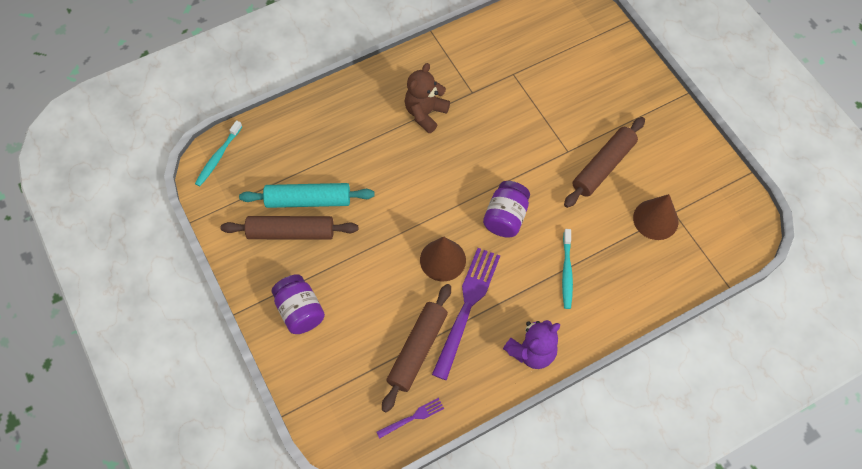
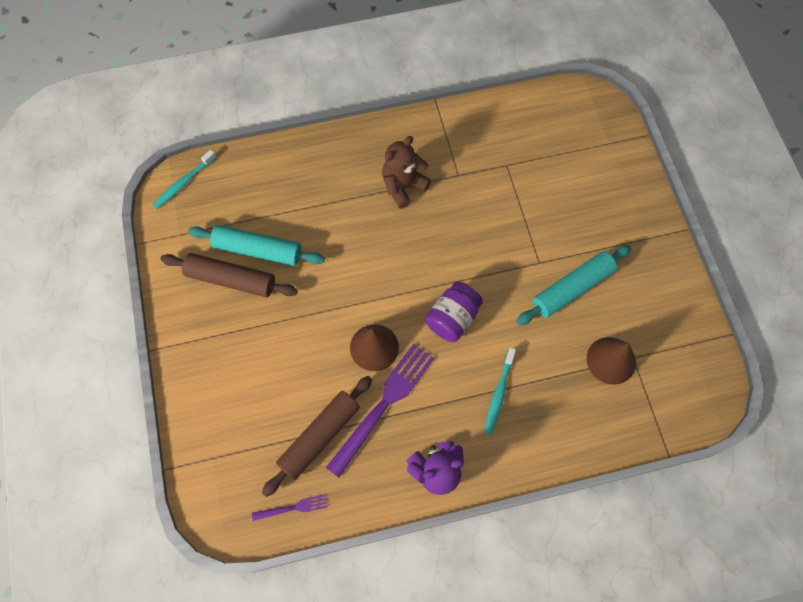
camera: 15 degrees right, 5 degrees up
purple jar [272,274,325,334] -> none
brown rolling pin [564,117,645,208] -> turquoise rolling pin [516,245,632,325]

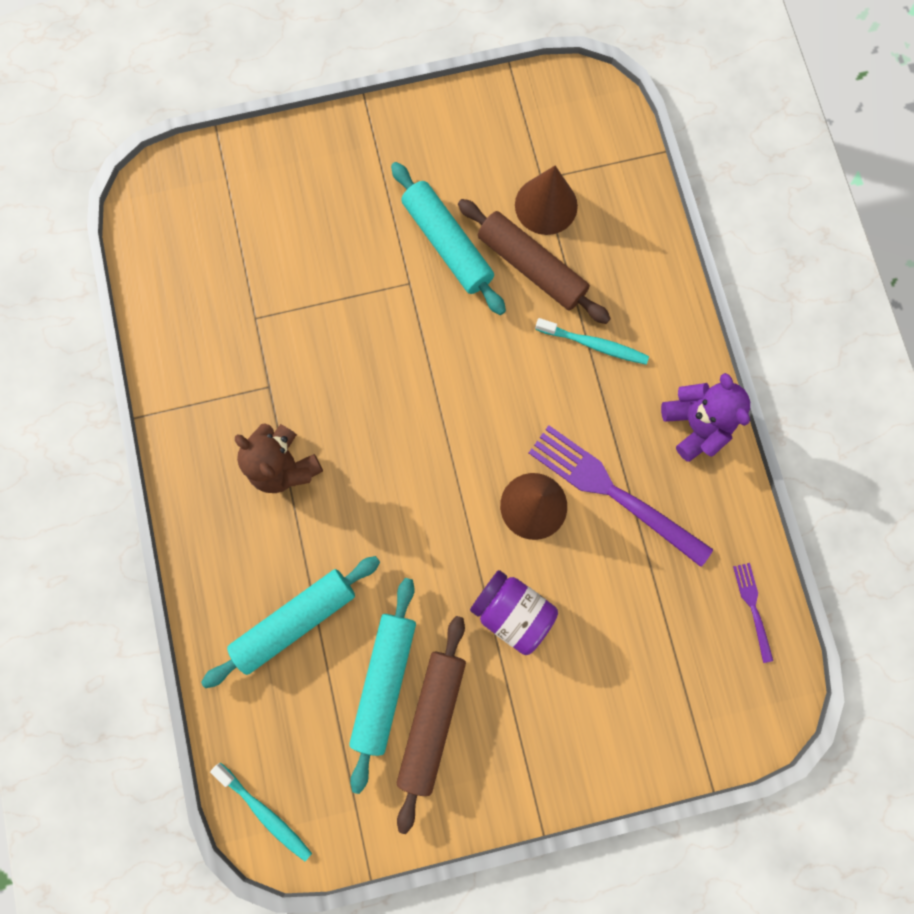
camera: 90 degrees left, 10 degrees up
brown rolling pin [262,376,372,497] -> brown rolling pin moved to [458,199,611,324]
purple jar [425,281,483,342] -> purple jar moved to [470,570,558,655]
none -> turquoise rolling pin [201,556,380,688]

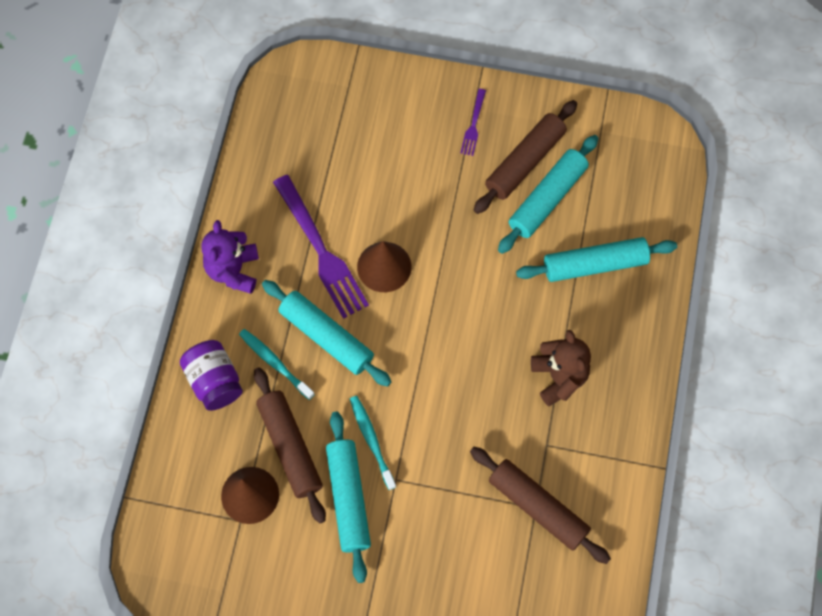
camera: 155 degrees left, 10 degrees down
turquoise toothbrush [210,762,312,861] -> turquoise toothbrush moved to [350,396,396,490]
purple jar [470,570,558,655] -> purple jar moved to [180,340,243,411]
purple fork [733,563,773,663] -> purple fork moved to [461,89,486,156]
none -> turquoise rolling pin [262,280,391,387]
none -> brown rolling pin [470,447,611,564]

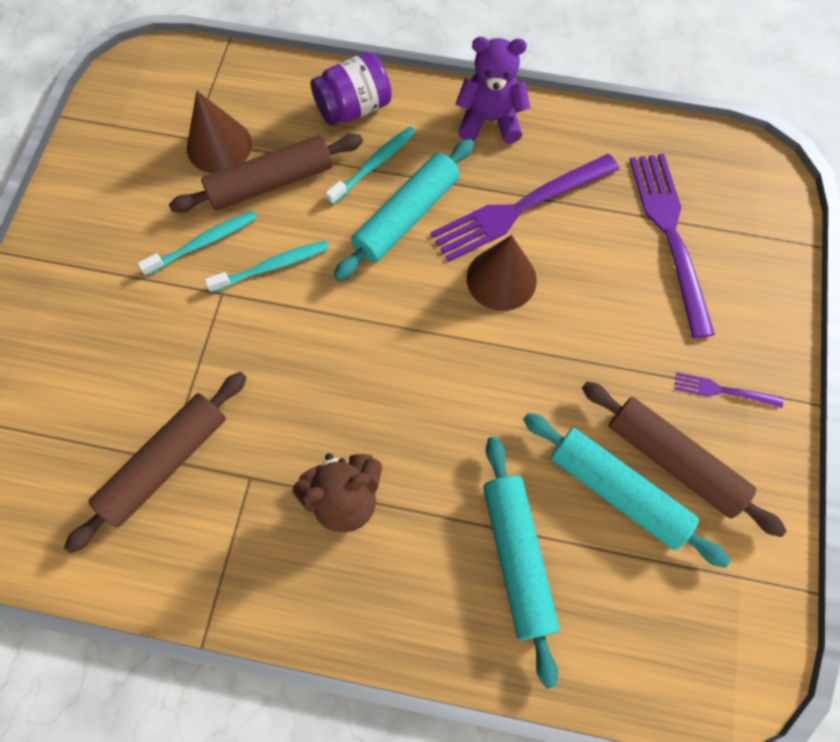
camera: 90 degrees right, 0 degrees up
turquoise rolling pin [326,411,371,583] -> turquoise toothbrush [137,211,257,276]
none -> purple fork [630,154,715,338]

